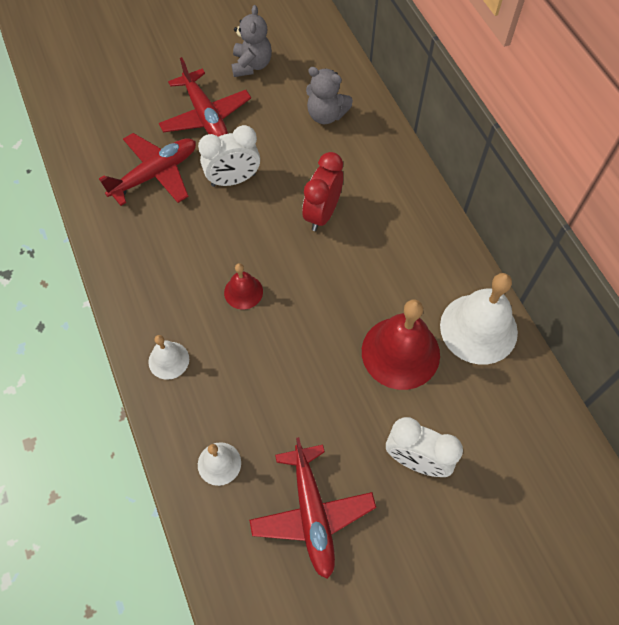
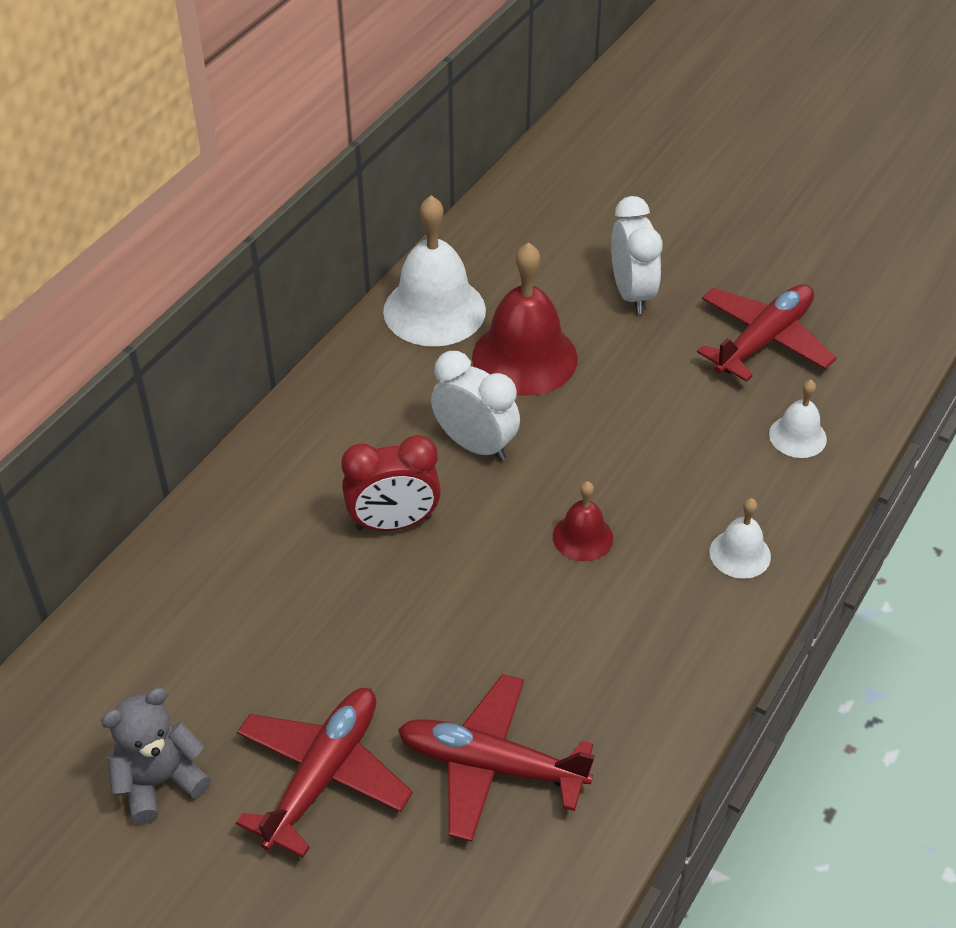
camera: 125 degrees left, 15 degrees down
white clock [198,125,260,187] -> white clock moved to [431,351,520,461]
grey teddy bear [306,67,353,124] -> none

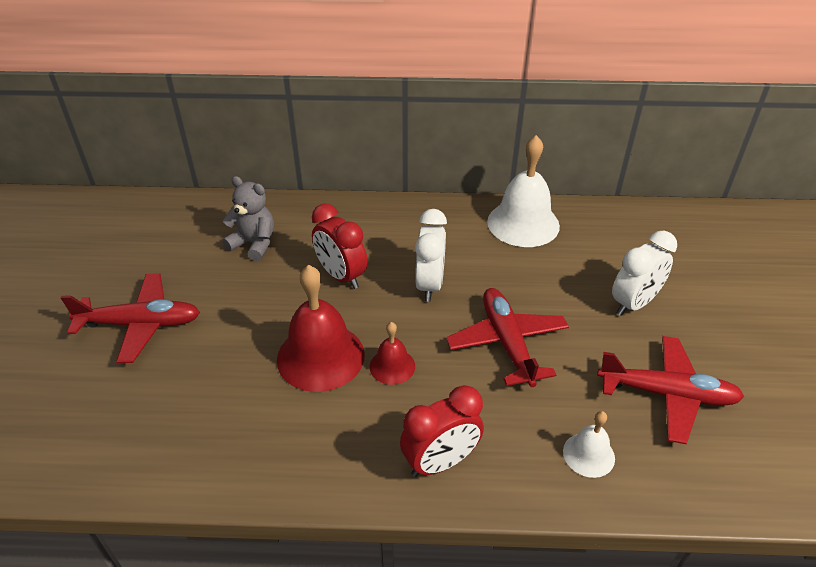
camera: 60 degrees right, 5 degrees down
grey teddy bear [101,688,211,824] -> grey teddy bear moved to [222,176,274,261]
red plane [398,674,595,842] -> red plane moved to [446,288,569,387]
red bell [472,242,578,396] -> red bell moved to [277,265,365,392]
white bell [710,498,771,579] -> red clock [400,385,484,477]

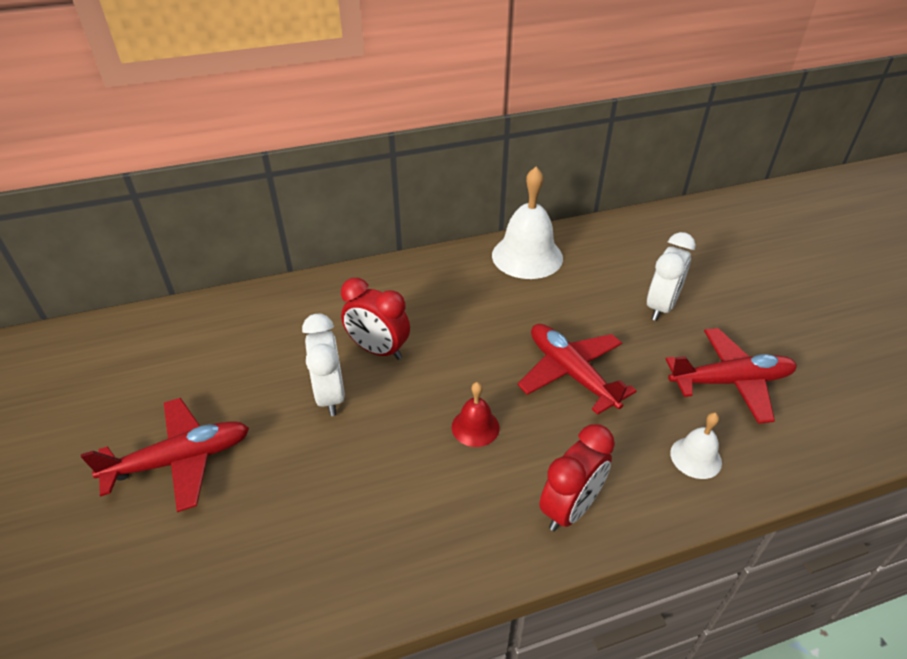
camera: 20 degrees left, 0 degrees up
grey teddy bear [222,176,274,261] -> none
red bell [277,265,365,392] -> none
white clock [415,209,447,301] -> white clock moved to [302,314,345,416]

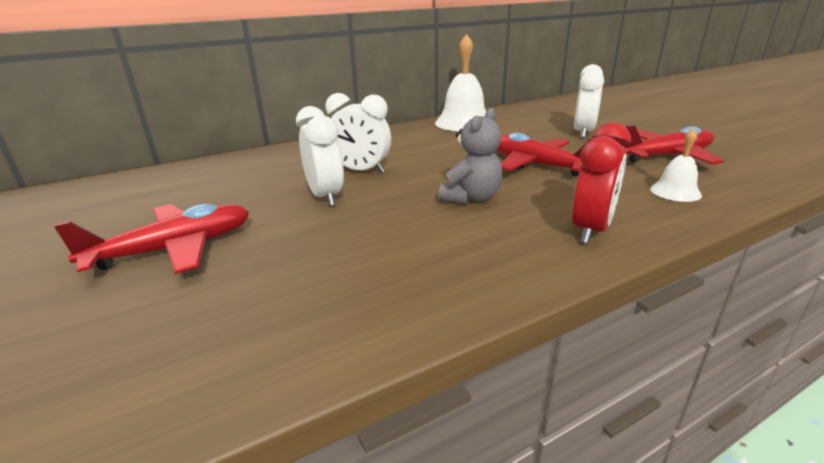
camera: 10 degrees left, 15 degrees down
red clock [341,278,410,360] -> white clock [326,93,391,173]
red bell [452,382,499,447] -> grey teddy bear [439,108,503,204]

